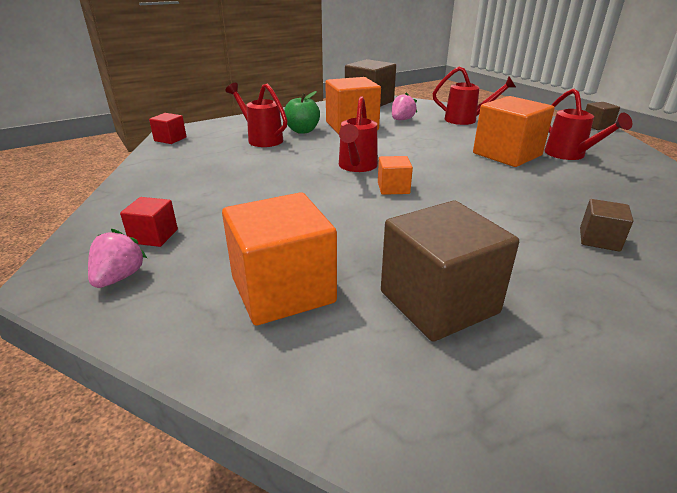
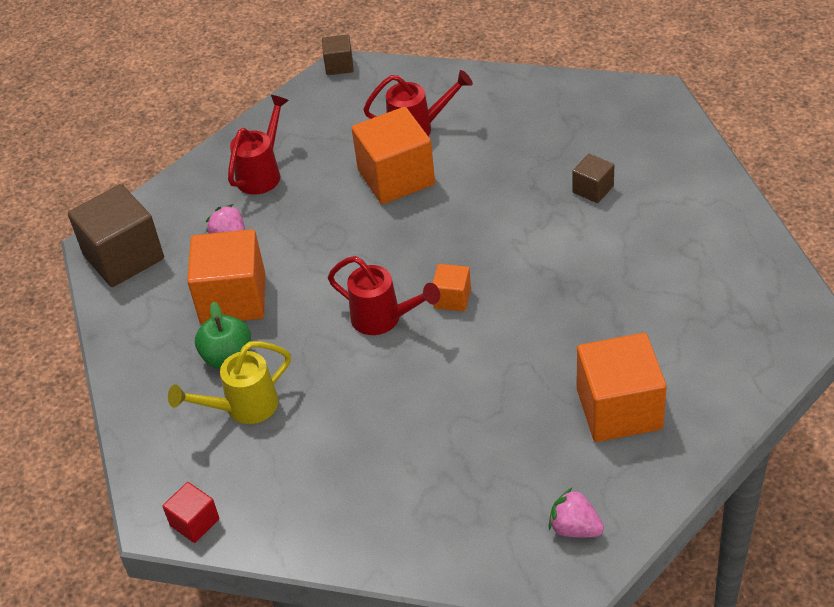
camera: 70 degrees left, 15 degrees up
red cube [120,197,178,247] -> none
red watering can [225,83,288,147] -> yellow watering can [168,341,291,424]
brown cube [381,201,519,342] -> none

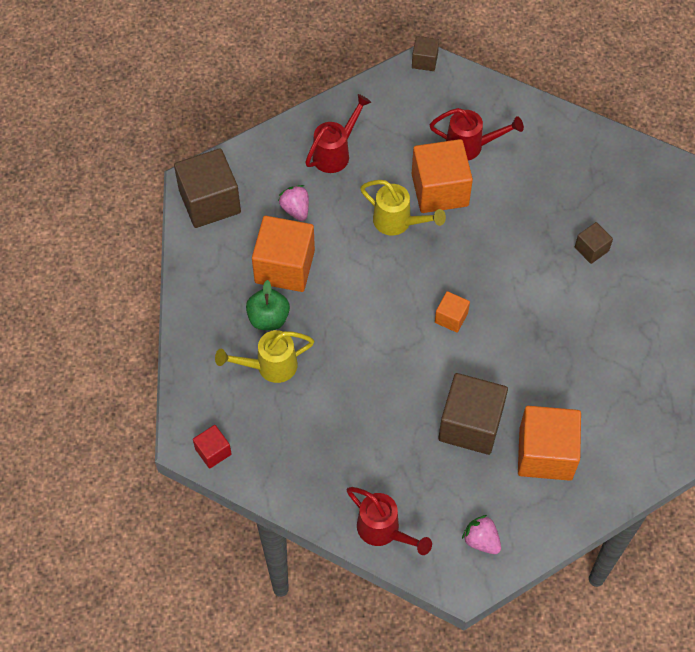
camera: 10 degrees right, 15 degrees up
red watering can [328,256,440,335] -> red watering can moved to [347,487,432,555]
none -> yellow watering can [360,180,446,235]
none -> brown cube [438,373,508,455]

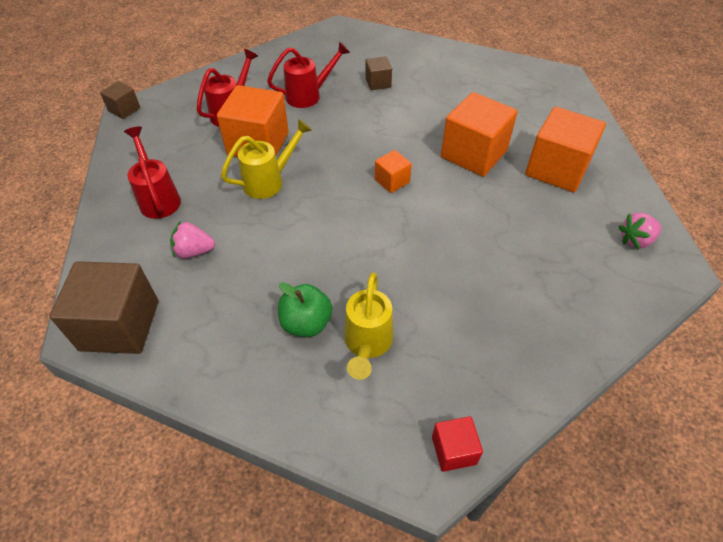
camera: 65 degrees left, 10 degrees down
orange cube [252,216,315,292] -> orange cube moved to [441,92,518,177]
red watering can [347,487,432,555] -> red watering can moved to [267,41,350,108]
brown cube [438,373,508,455] -> none

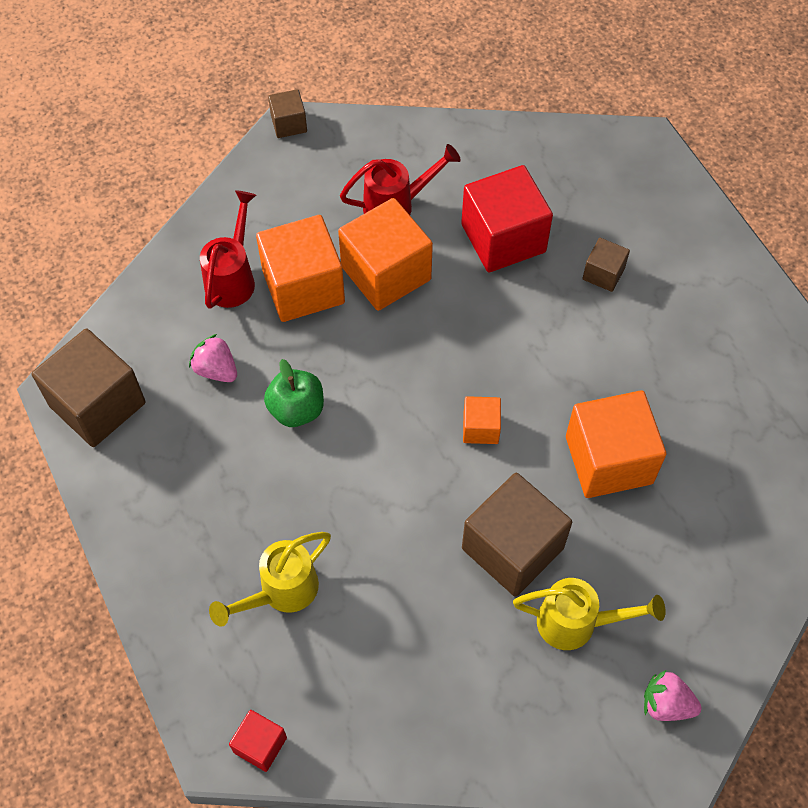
camera: 40 degrees right, 10 degrees up
yellow watering can [221,119,312,199] -> yellow watering can moved to [513,578,666,650]
red watering can [267,41,350,108] -> red cube [461,165,553,272]
green apple [278,282,332,337] -> green apple moved to [264,359,324,427]
orange cube [525,107,606,192] -> orange cube moved to [256,215,345,322]
none -> brown cube [462,473,572,597]

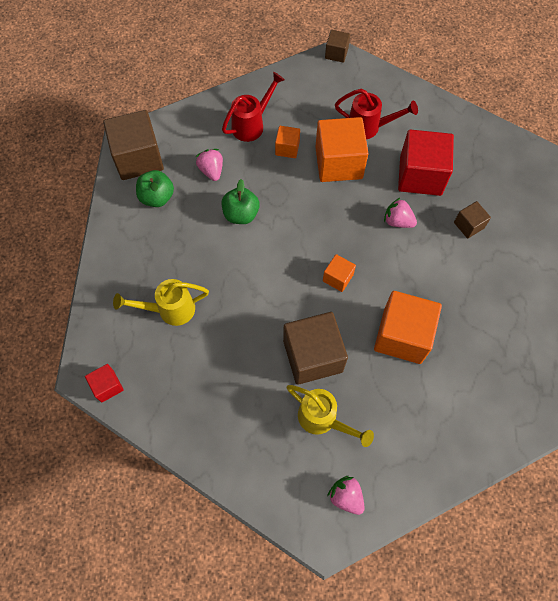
camera: 30 degrees right, 5 degrees up
orange cube [256,215,345,322] -> orange cube [275,126,300,158], size x0.50
none -> green apple [136,170,174,207]
none -> pink strawberry [384,198,417,228]

